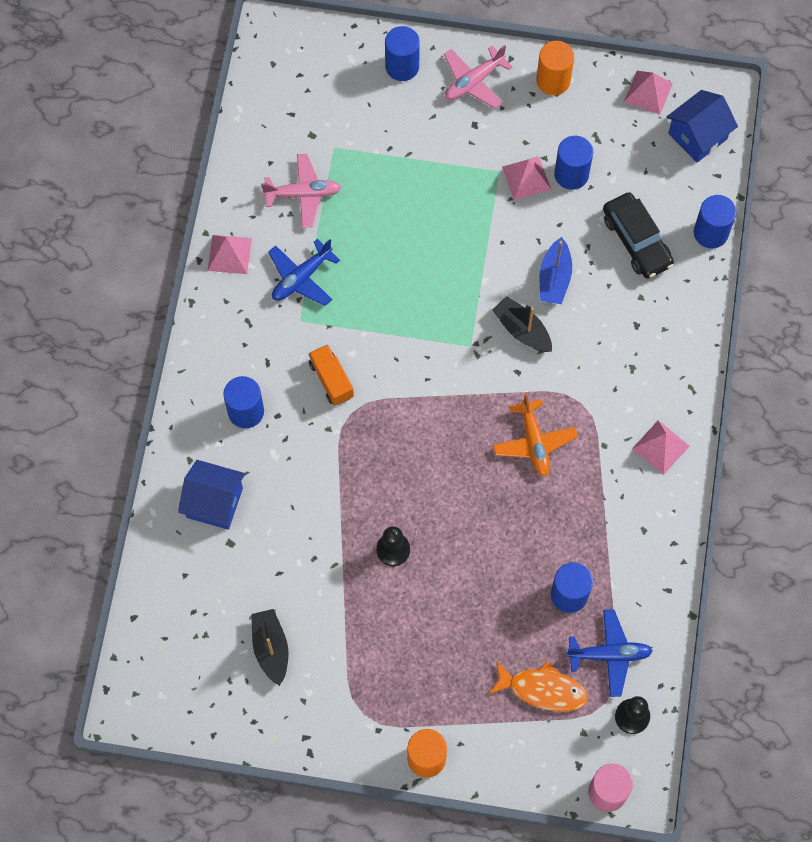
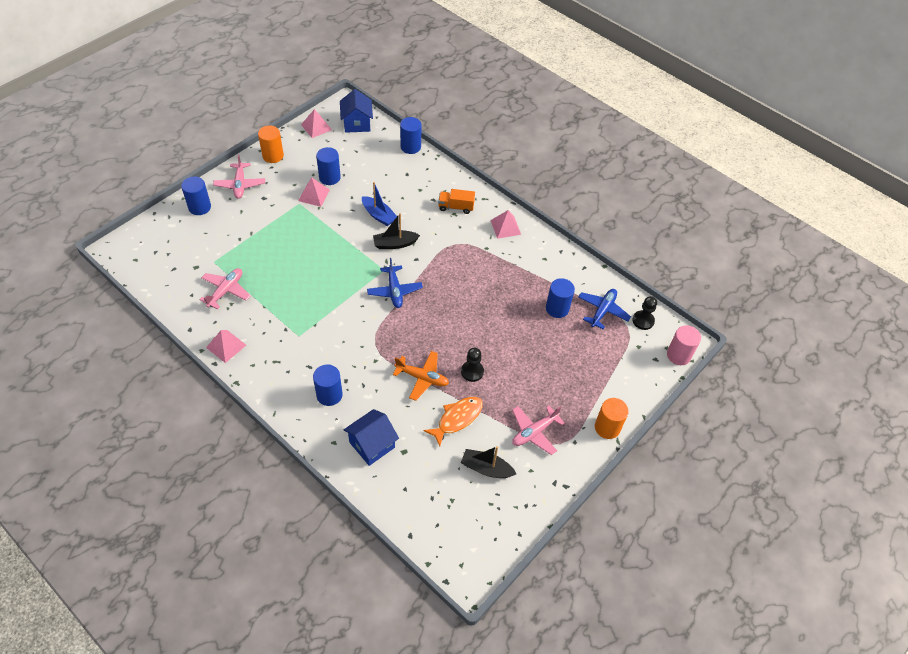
camera: 60 degrees left, 15 degrees down
blue plane [268,239,340,306] -> blue plane moved to [367,258,423,308]
orange truck [309,344,354,406] -> orange truck moved to [438,189,475,214]
orange fish [489,660,588,712] -> orange fish moved to [423,397,483,446]
orange plane [493,393,578,476] -> orange plane moved to [393,351,449,401]
black car [603,192,674,279] -> none
none -> pink plane [512,406,565,455]

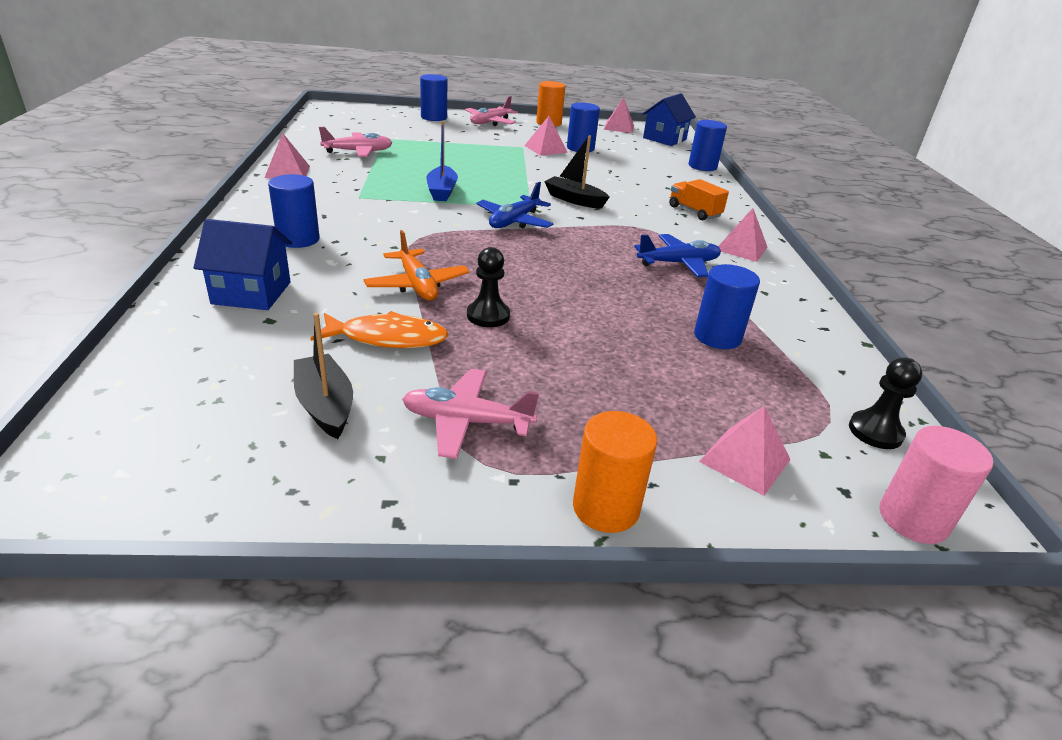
camera: 45 degrees right, 20 degrees down
blue boat [362,182,397,226] -> blue boat moved to [426,121,458,201]
blue plane [578,289,631,329] -> blue plane moved to [634,234,721,277]
none -> pink pyramid [699,406,791,496]

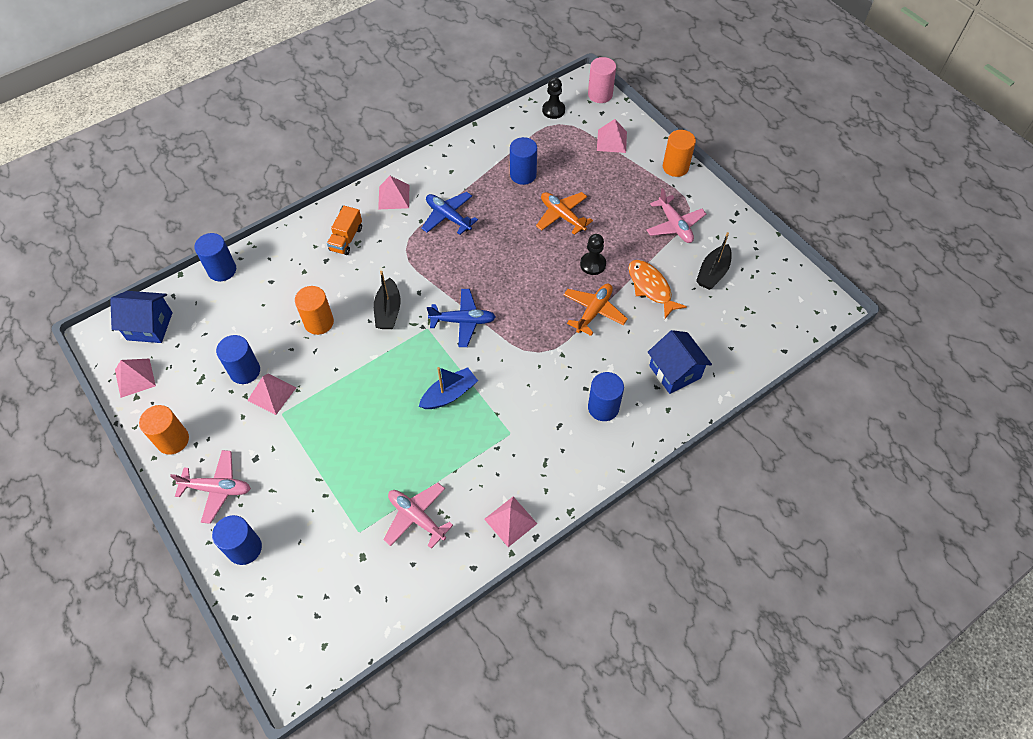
camera: 120 degrees left, 25 degrees up
none -> orange cylinder [295,286,334,335]
none -> orange plane [536,192,593,235]

